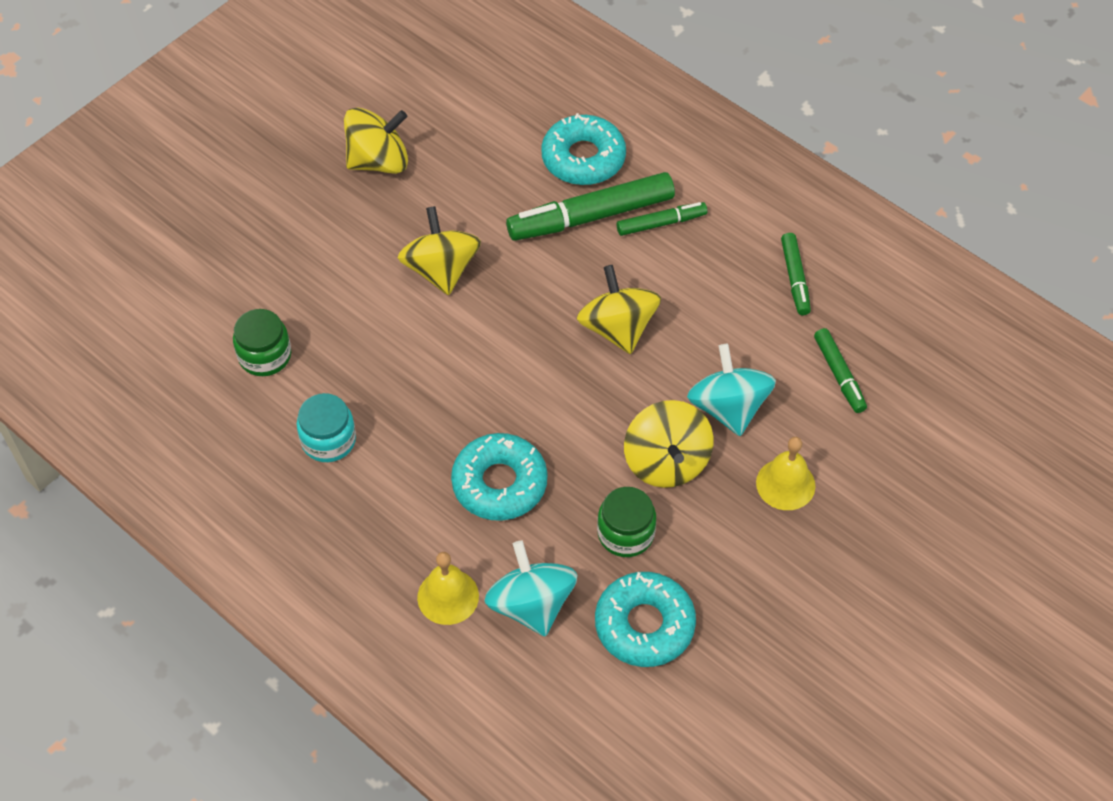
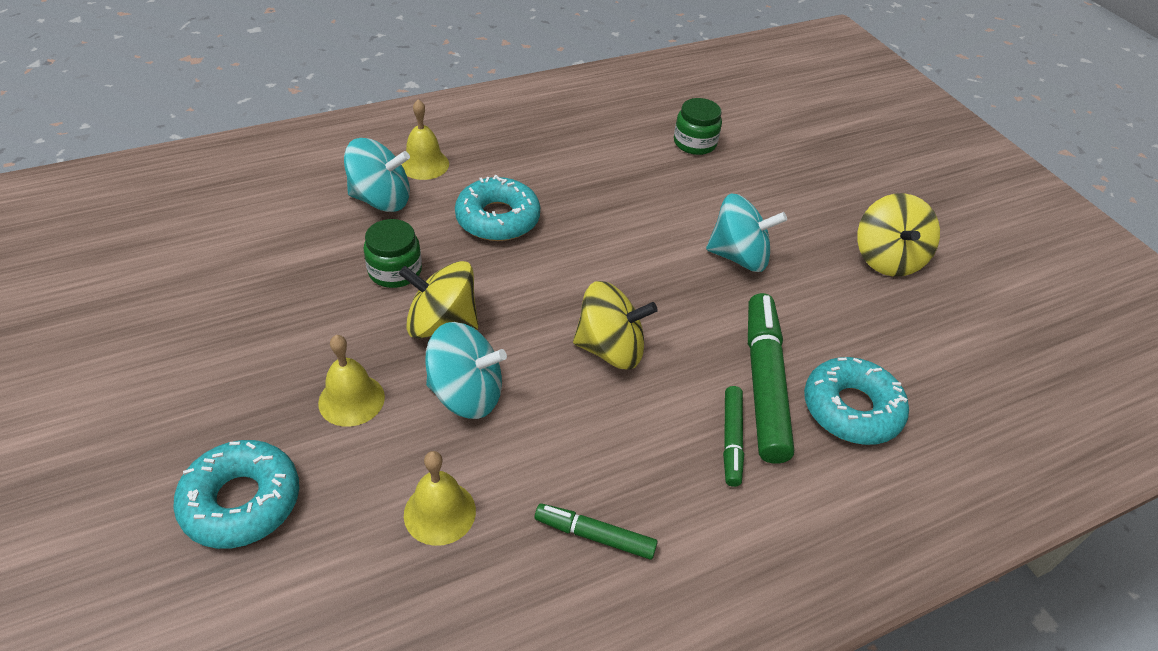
camera: 110 degrees right, 10 degrees down
turquoise jar [297,393,356,462] -> none
yellow spinning top [398,206,481,295] -> turquoise spinning top [706,193,787,272]
turquoise donut [595,572,696,667] -> turquoise donut moved to [173,440,299,549]
green marker [814,328,867,413] -> yellow bell [404,451,476,546]

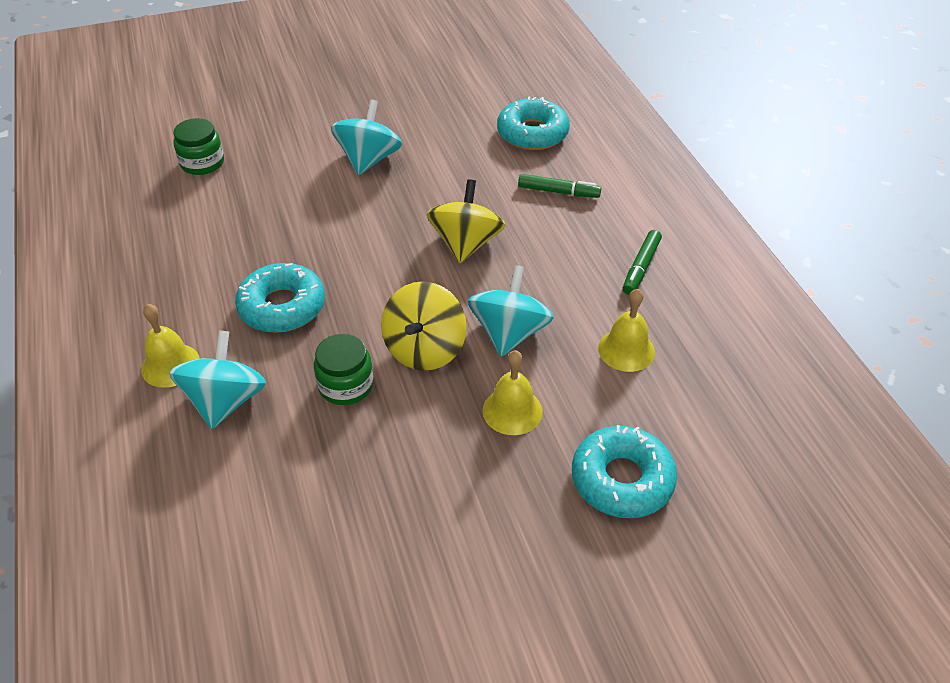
camera: 80 degrees left, 0 degrees up
green marker [748,293,794,464] -> none
yellow spinning top [857,193,940,277] -> none

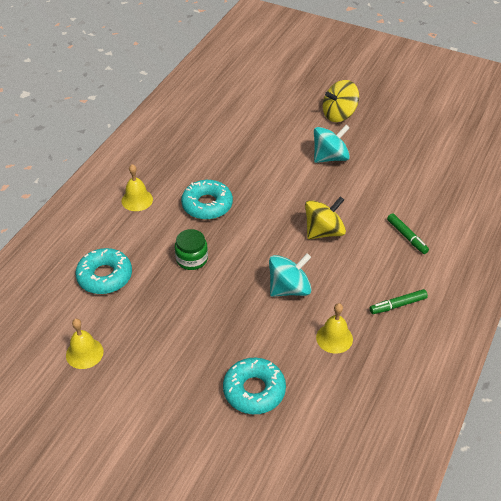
camera: 45 degrees right, 0 degrees up
turquoise spinning top [169,330,266,429] -> none
green jar [173,118,224,175] -> none
yellow spinning top [381,281,467,371] -> yellow spinning top moved to [323,80,359,122]
yellow bell [483,350,543,435] -> yellow bell moved to [66,319,104,369]
turquoise donut [497,96,570,150] -> turquoise donut moved to [75,248,132,294]

